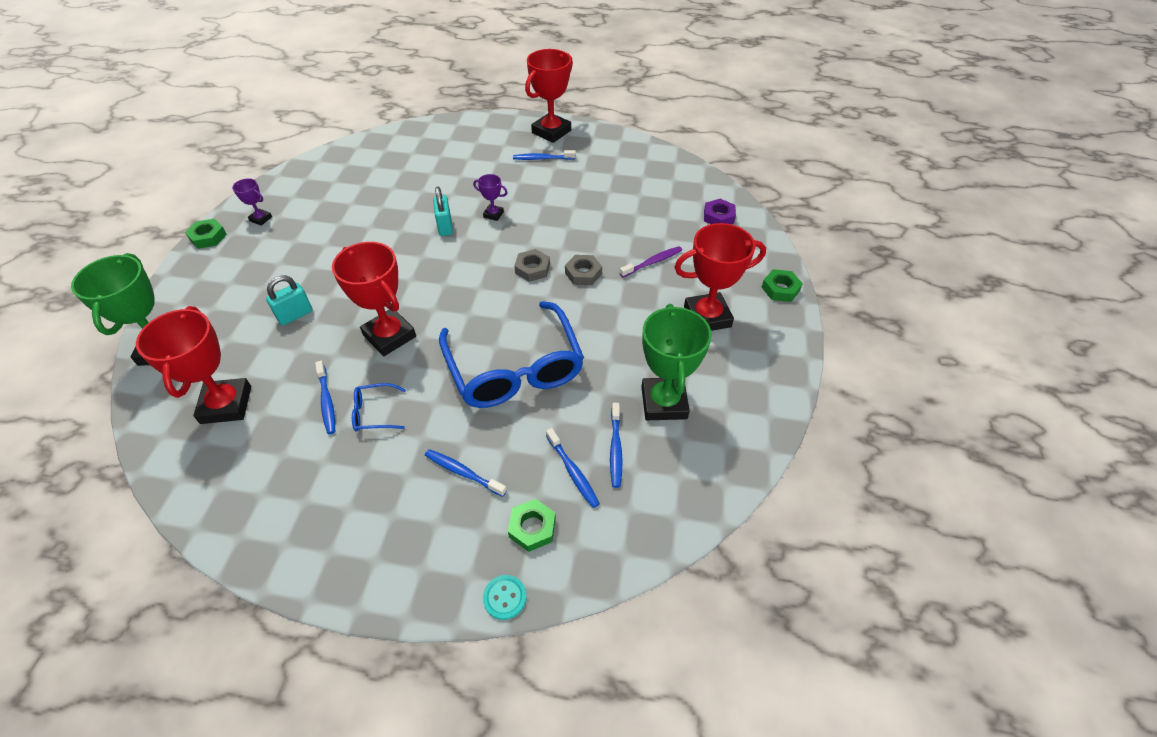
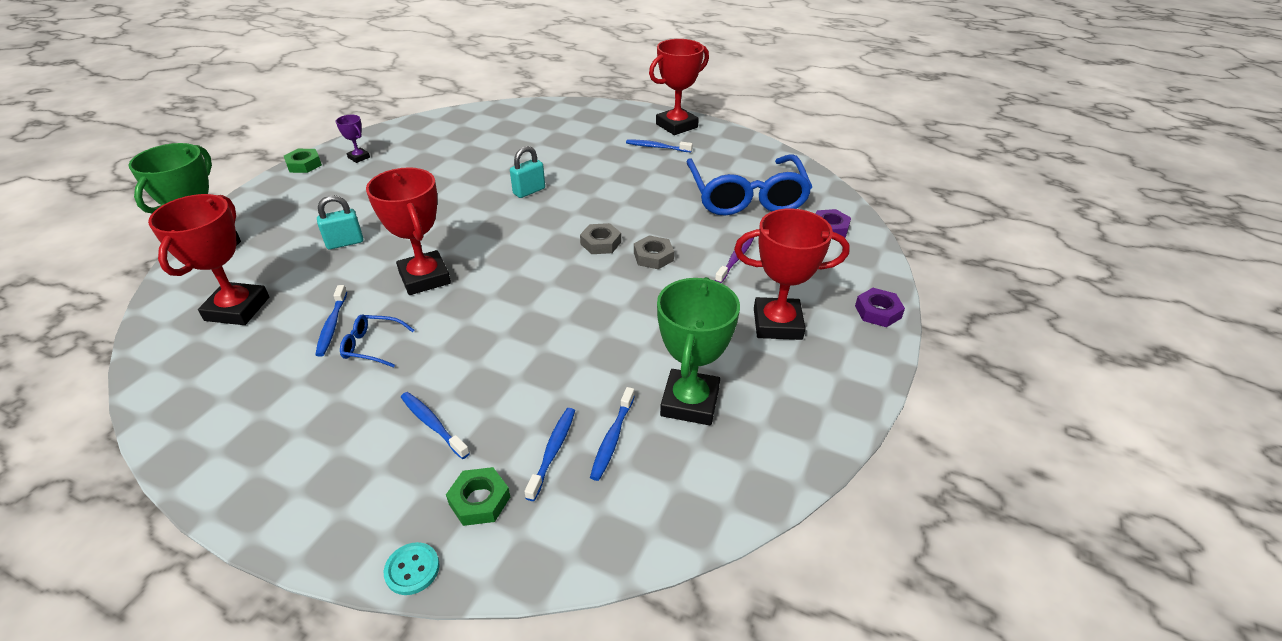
camera: 15 degrees right, 10 degrees down
turquoise padlock [433,187,453,236] -> turquoise padlock turned 45 degrees clockwise [510,146,545,198]
blue glasses [439,301,584,408] -> blue glasses moved to [687,154,813,216]
purple trophy [473,174,508,221] -> none
blue toothbrush [546,428,600,508] -> blue toothbrush turned 150 degrees counterclockwise [525,408,575,501]
purple toothbrush [620,246,682,277] -> purple toothbrush turned 45 degrees counterclockwise [715,238,754,283]
green nut [762,269,803,302] -> purple nut [855,288,905,327]

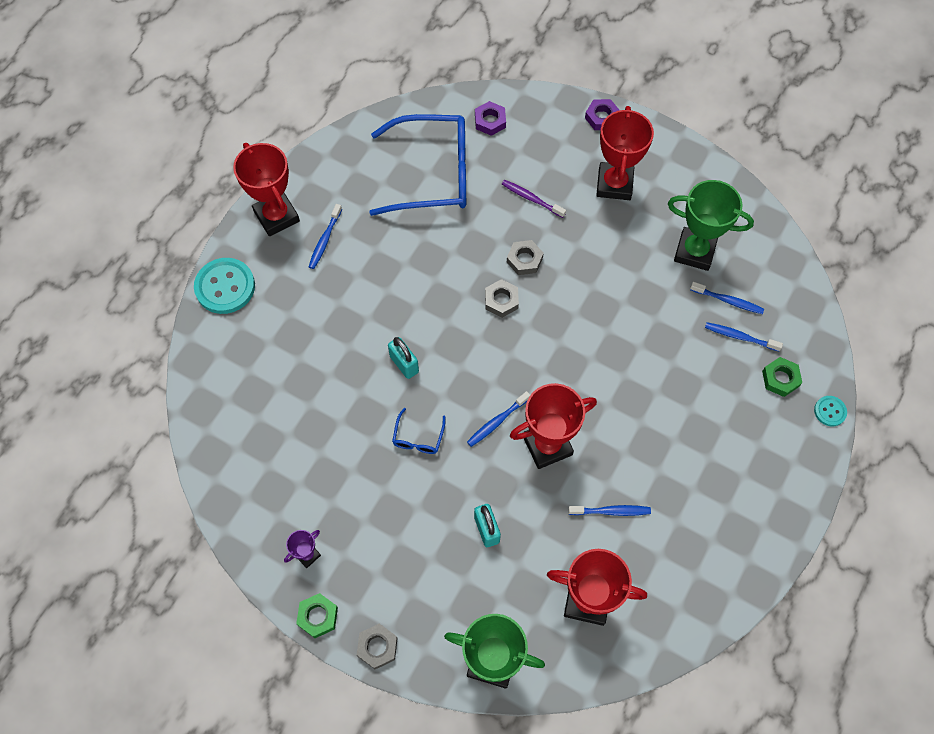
camera: 85 degrees left, 25 degrees up
blue glasses [340,315,414,368] -> blue glasses moved to [392,408,446,454]
blue toothbrush [401,392,470,459] -> blue toothbrush moved to [467,391,530,447]
none -> turquoise button [194,258,255,314]
none -> grey nut [357,624,398,669]

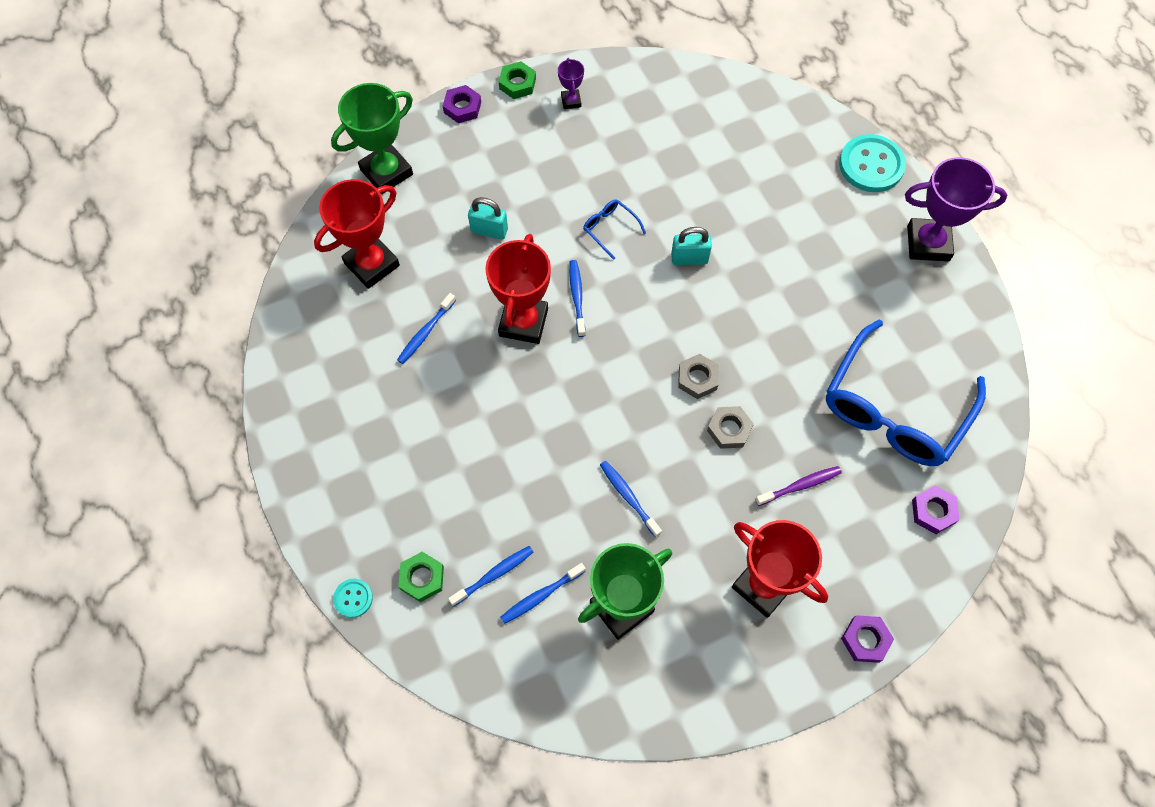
camera: 125 degrees right, 0 degrees up
red trophy [233,143,300,236] -> purple trophy [905,157,1007,262]
blue toothbrush [309,204,342,269] -> blue toothbrush moved to [600,461,662,537]
grey nut [357,624,398,669] -> purple nut [443,85,481,123]

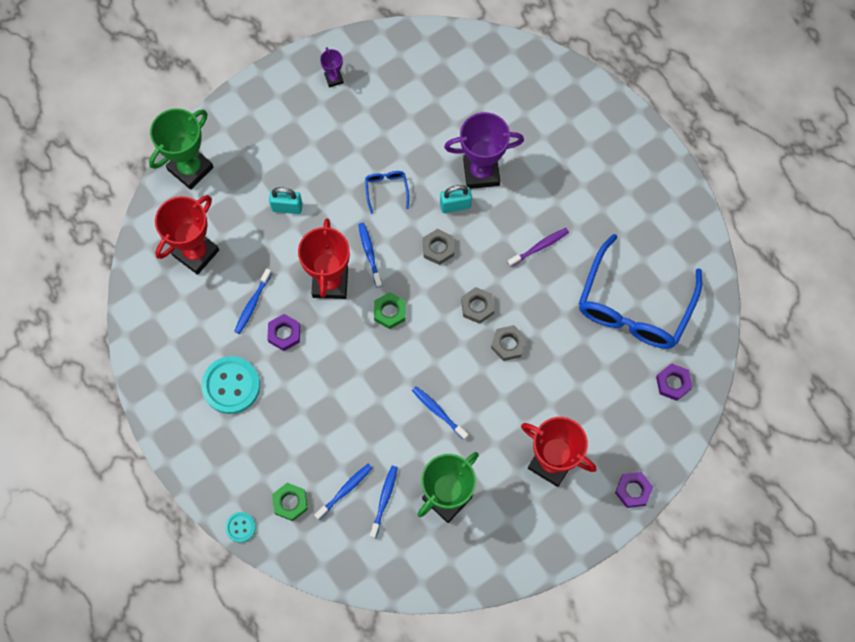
camera: 10 degrees left, 5 degrees up
purple nut [443,85,481,123] -> purple nut moved to [267,314,300,351]
green nut [499,61,536,99] -> green nut moved to [374,292,405,329]
blue toothbrush [500,563,586,624] -> blue toothbrush turned 150 degrees clockwise [370,466,398,538]
blue glasses [583,199,646,260] -> blue glasses turned 45 degrees clockwise [365,171,409,214]
purple toothbrush [755,466,842,506] -> purple toothbrush moved to [507,228,569,267]
turquoise button [839,134,906,192] -> turquoise button moved to [201,356,260,414]
purple trophy [905,157,1007,262] -> purple trophy moved to [444,112,524,189]
none -> grey nut [423,229,454,265]

